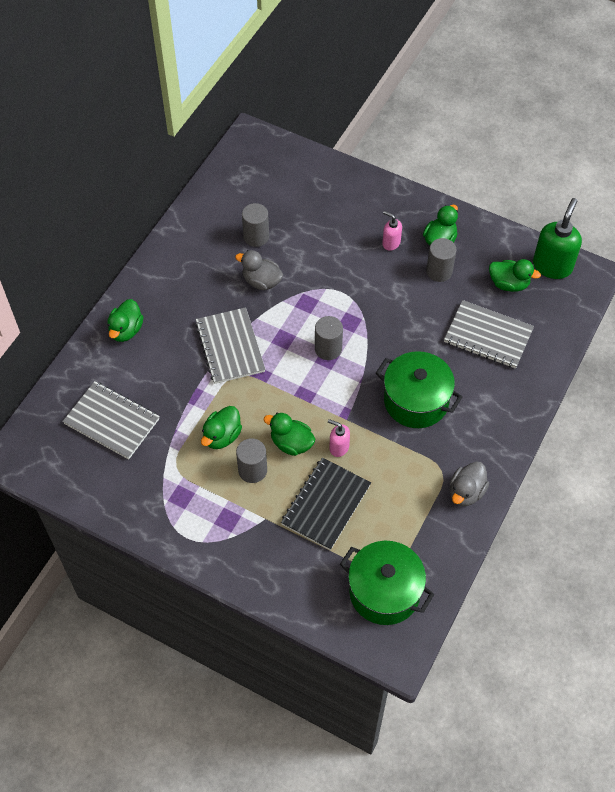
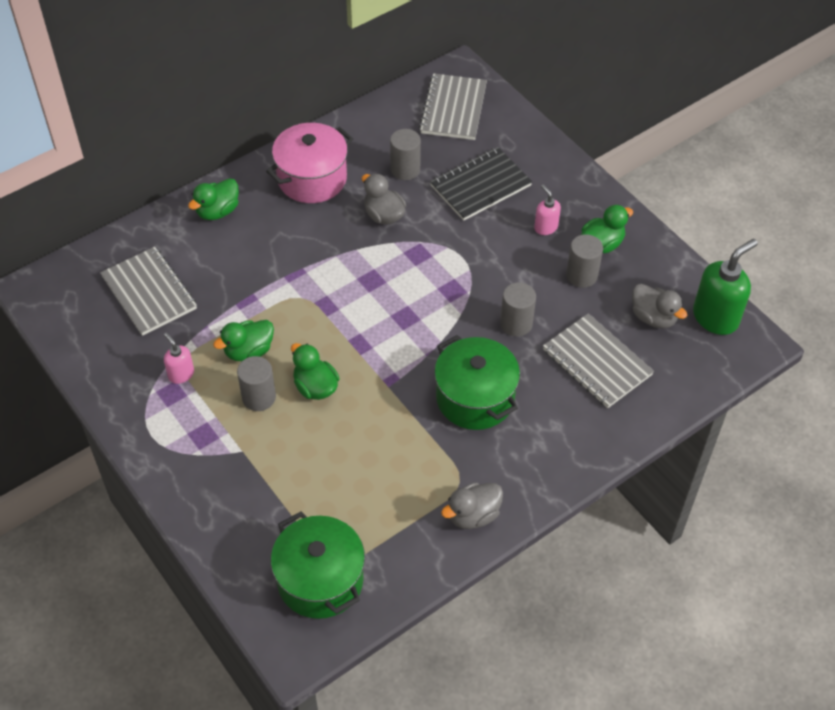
camera: 25 degrees right, 5 degrees down
grey notebook [195,307,266,384] -> grey notebook moved to [419,73,487,140]
black notebook [281,458,371,550] -> black notebook moved to [430,147,532,221]
grey cylinder [315,316,343,360] -> grey cylinder moved to [500,282,536,336]
pink soap dispenser [328,419,350,457] -> pink soap dispenser moved to [164,332,194,384]
green duck [489,259,541,292] -> grey duck [632,284,687,328]
none -> pink pot [266,123,353,203]

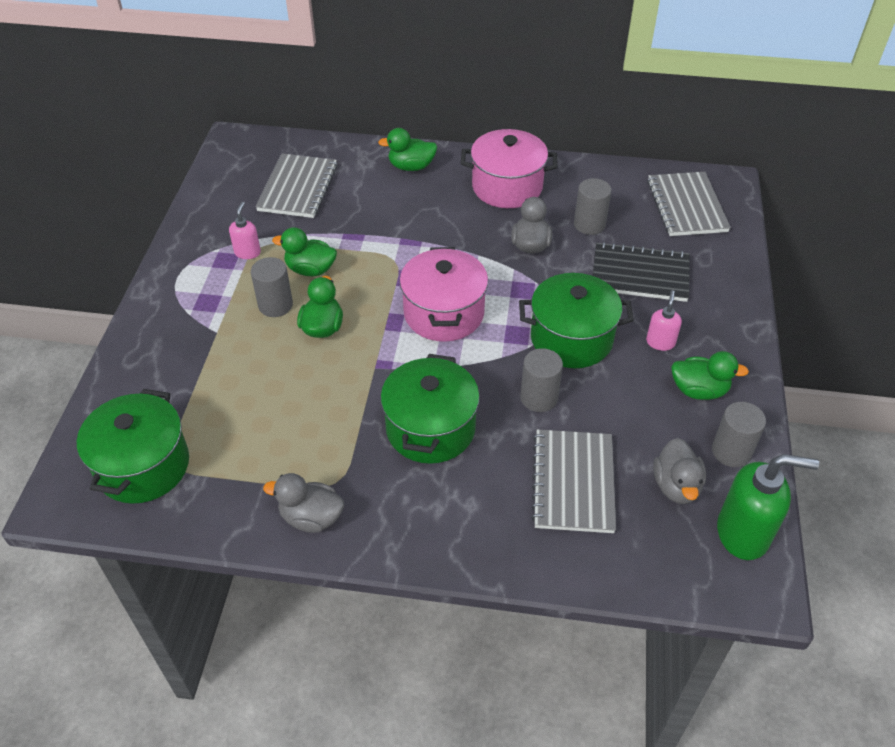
camera: 45 degrees right, 5 degrees down
grey notebook [419,73,487,140] -> grey notebook turned 60 degrees counterclockwise [647,172,731,236]
grey cylinder [566,234,603,288] -> grey cylinder moved to [712,402,766,467]
none -> pink pot [399,247,488,342]
none -> green pot [519,273,634,368]

